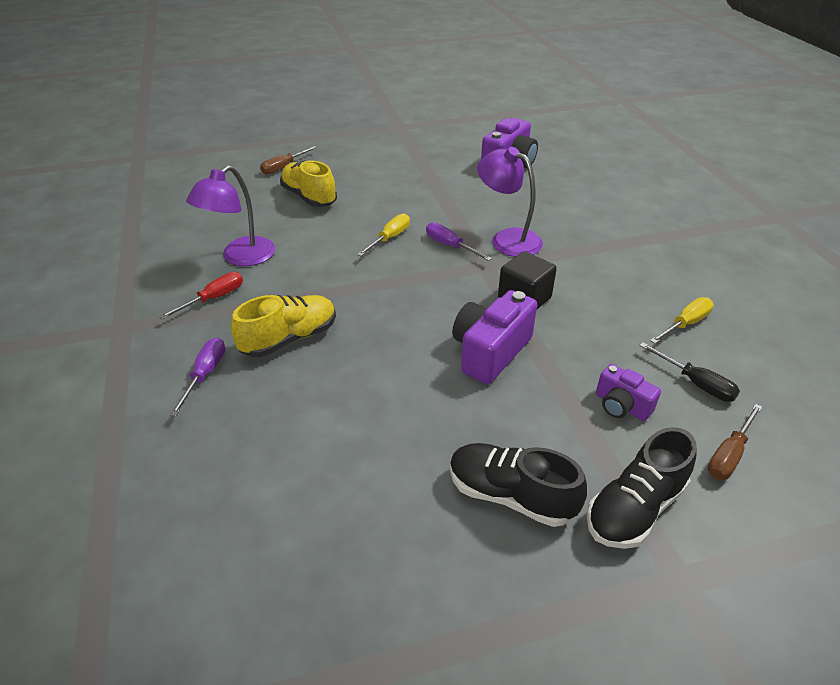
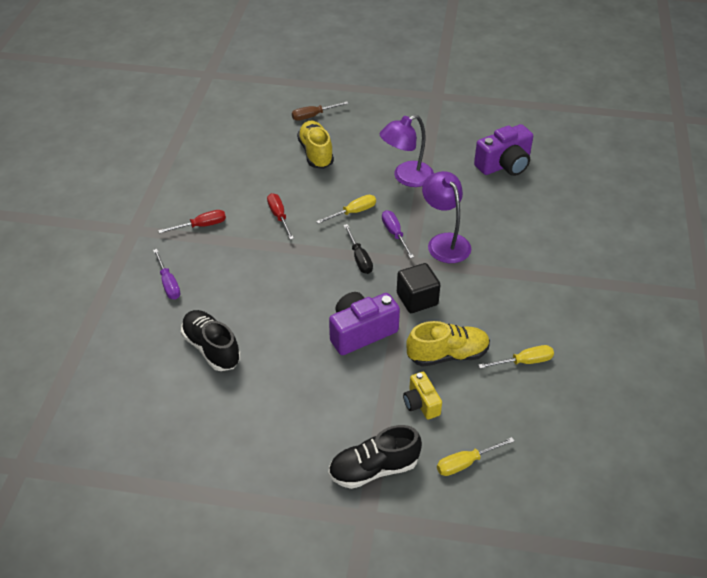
camera: 25 degrees right, 5 degrees up
purple screwdriver [170,338,226,416] -> purple screwdriver turned 120 degrees clockwise [153,249,180,299]
purple lamp [186,165,275,266] -> purple lamp moved to [380,115,434,187]
yellow shoe [231,295,336,357] -> yellow shoe moved to [406,321,490,367]
black shoe [450,443,587,527] -> black shoe moved to [181,310,241,371]
purple camera [596,364,661,421] -> yellow camera [403,372,442,419]
black screwdriver [639,342,740,402] -> black screwdriver moved to [344,224,373,274]
brown screwdriver [707,404,762,480] -> yellow screwdriver [437,437,515,476]
none -> red screwdriver [267,193,294,240]

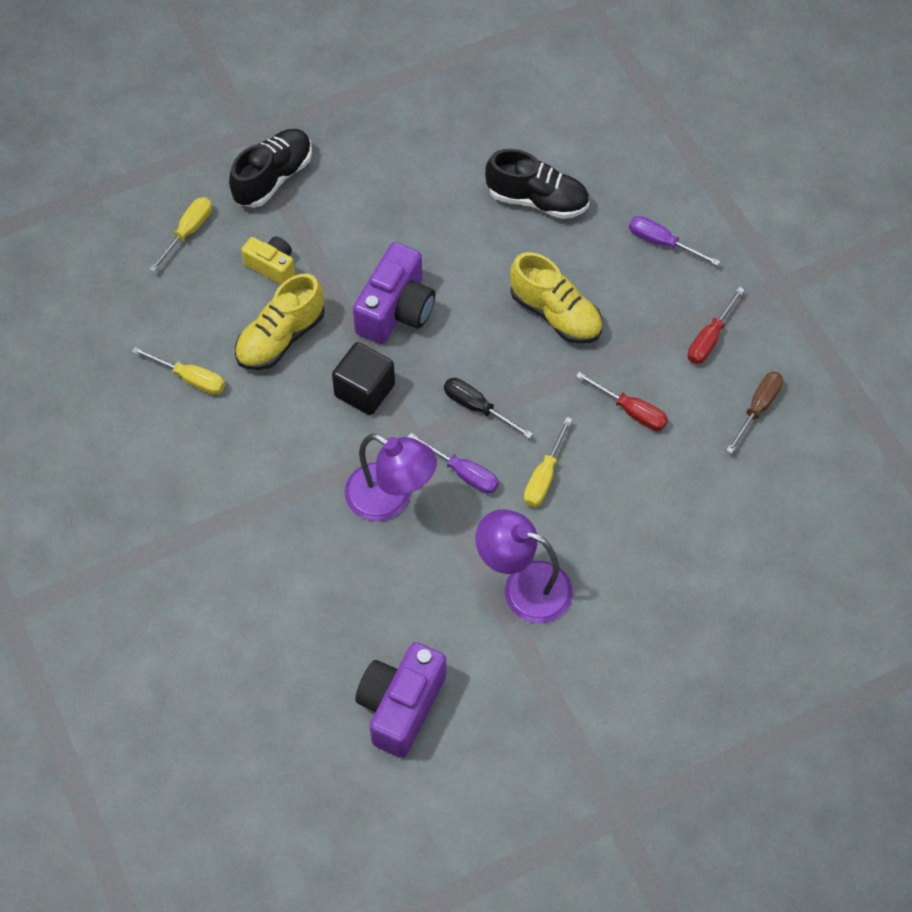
camera: 145 degrees right, 15 degrees up
brown screwdriver [292,101,349,121] -> brown screwdriver moved to [726,372,783,454]
yellow shoe [297,121,334,169] -> yellow shoe moved to [510,252,602,344]
purple lamp [380,115,434,187] -> purple lamp turned 90 degrees counterclockwise [475,509,573,623]
yellow screwdriver [478,345,554,369] -> yellow screwdriver turned 105 degrees counterclockwise [132,347,225,395]

